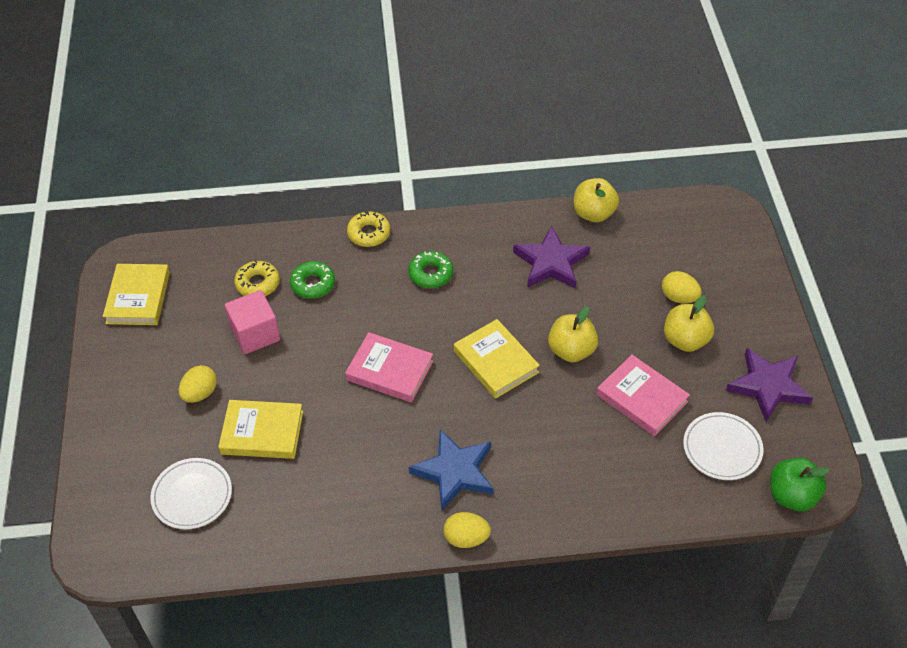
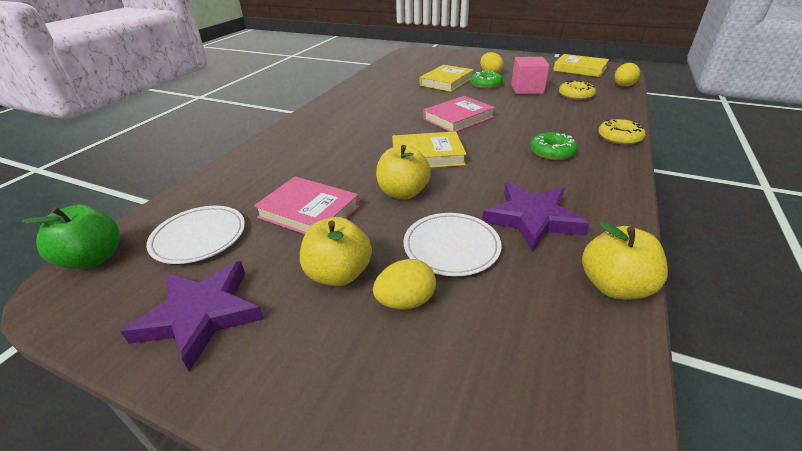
camera: 120 degrees right, 15 degrees down
white plate [150,458,232,529] -> white plate moved to [404,213,502,276]
green donut [290,261,335,299] -> green donut moved to [471,71,503,89]
blue star [409,429,493,510] -> none
yellow egg [444,512,491,548] -> yellow egg moved to [615,63,640,87]
pink book [597,355,690,436] -> pink book turned 45 degrees clockwise [254,176,359,234]

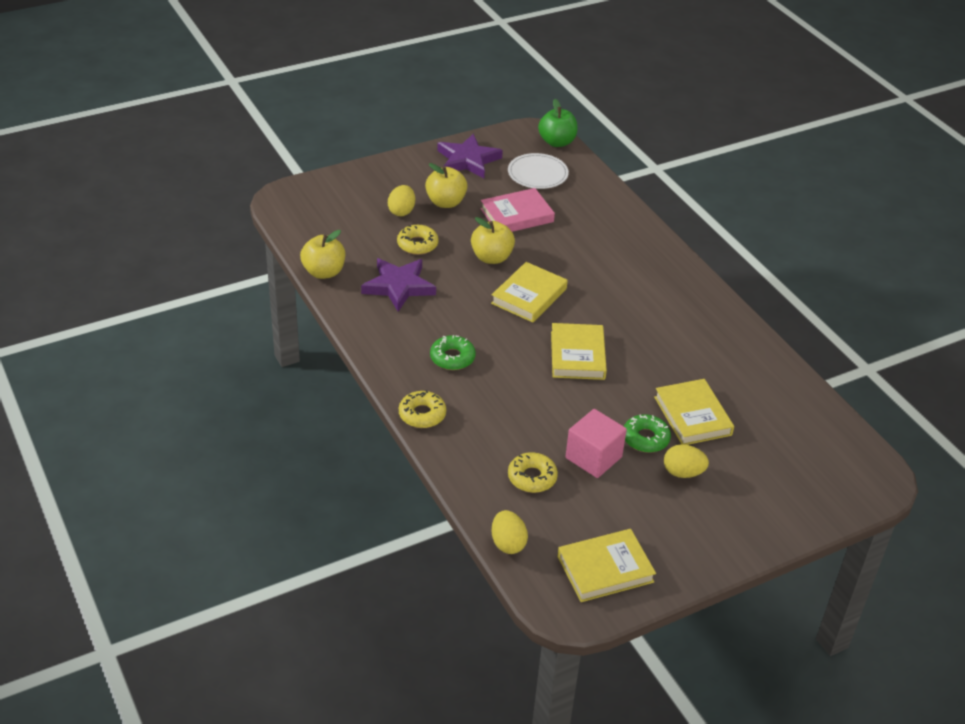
camera: 125 degrees right, 5 degrees up
white plate [404,213,502,276] -> yellow donut [397,225,439,255]
pink book [423,96,495,132] -> yellow book [551,323,607,380]

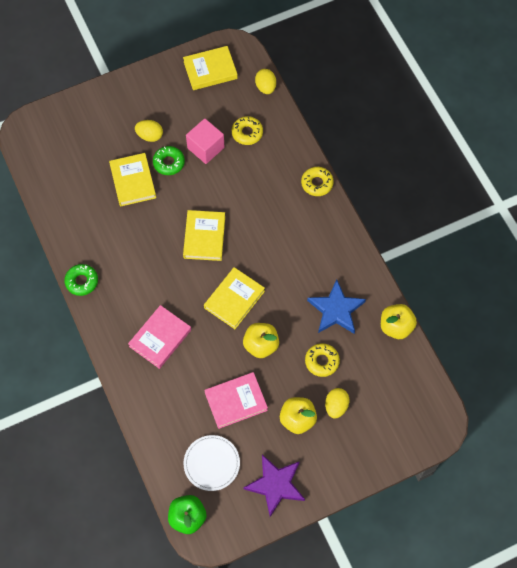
camera: 175 degrees left, 25 degrees up
purple star [361,258,436,312] -> blue star [307,279,366,334]
green donut [430,335,476,370] -> green donut moved to [64,264,98,296]
none -> pink book [128,305,191,369]

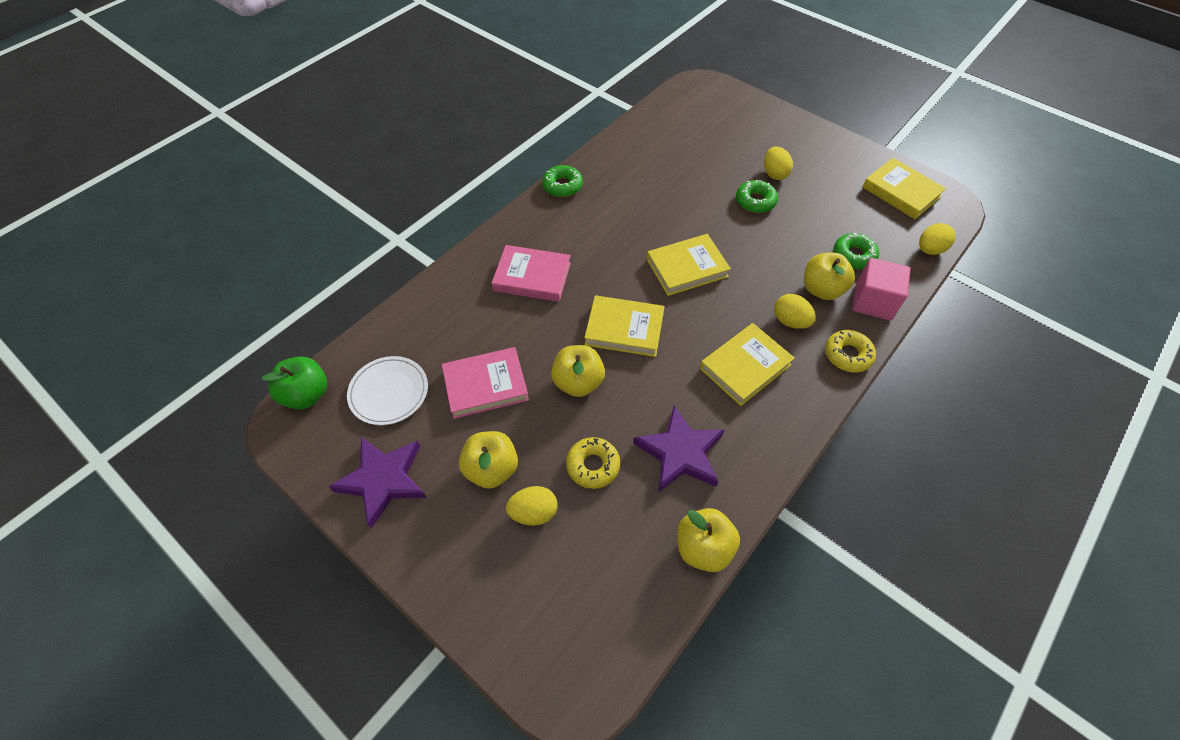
camera: 65 degrees right, 10 degrees down
yellow book [109,153,156,207] -> yellow book moved to [700,323,795,406]
pink cube [186,119,225,164] -> pink cube moved to [852,258,911,321]
pink book [204,372,268,429] -> pink book turned 60 degrees counterclockwise [442,347,529,419]
yellow donut [232,116,263,145] -> green donut [834,233,879,269]
blue star [307,279,366,334] -> purple star [633,405,725,492]
none -> yellow egg [774,294,816,329]
none -> yellow apple [804,253,855,300]

